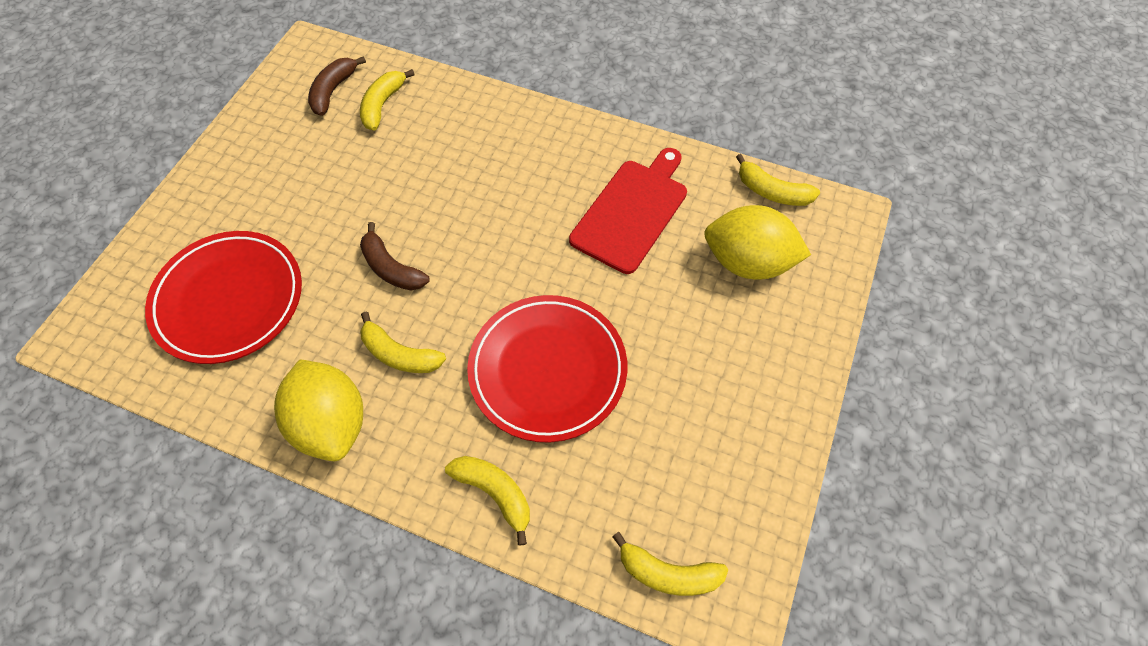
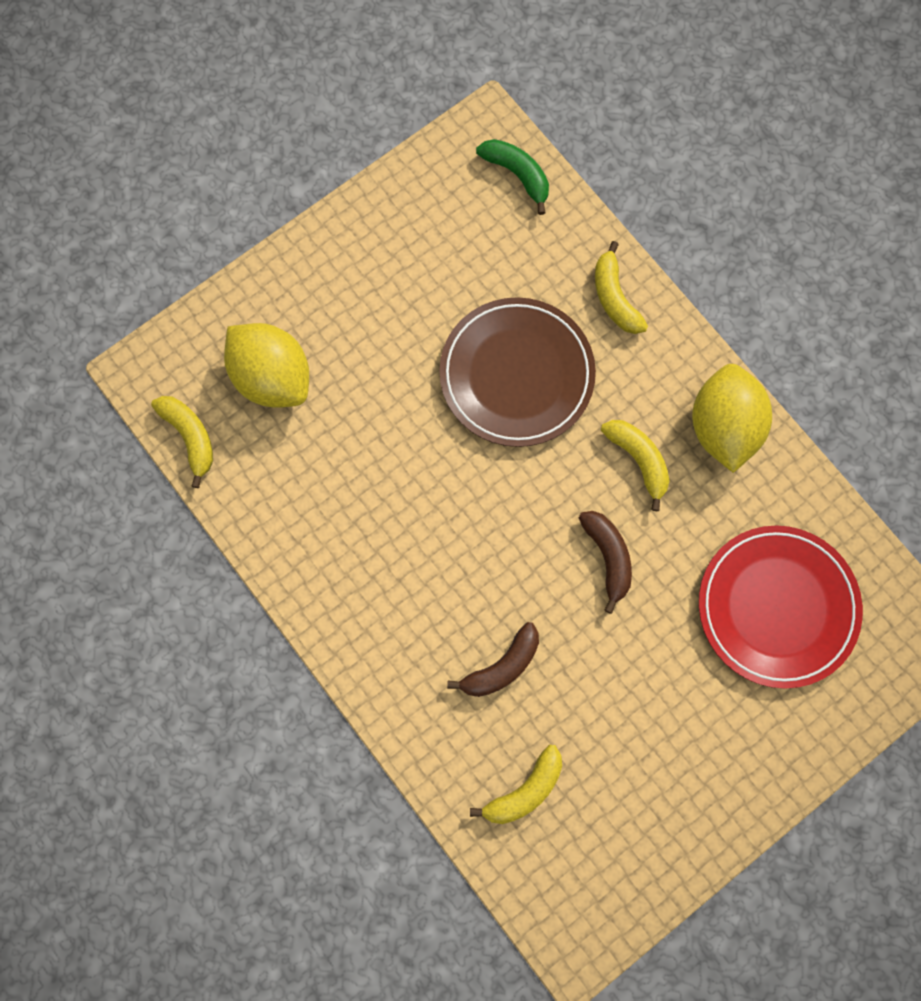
camera: 150 degrees left, 15 degrees up
brown banana [308,56,366,116] -> brown banana moved to [447,622,539,697]
red plate [467,295,627,443] -> brown plate [439,297,596,447]
red cutting board [569,148,687,274] -> none
yellow banana [612,532,728,596] -> green banana [476,139,549,215]

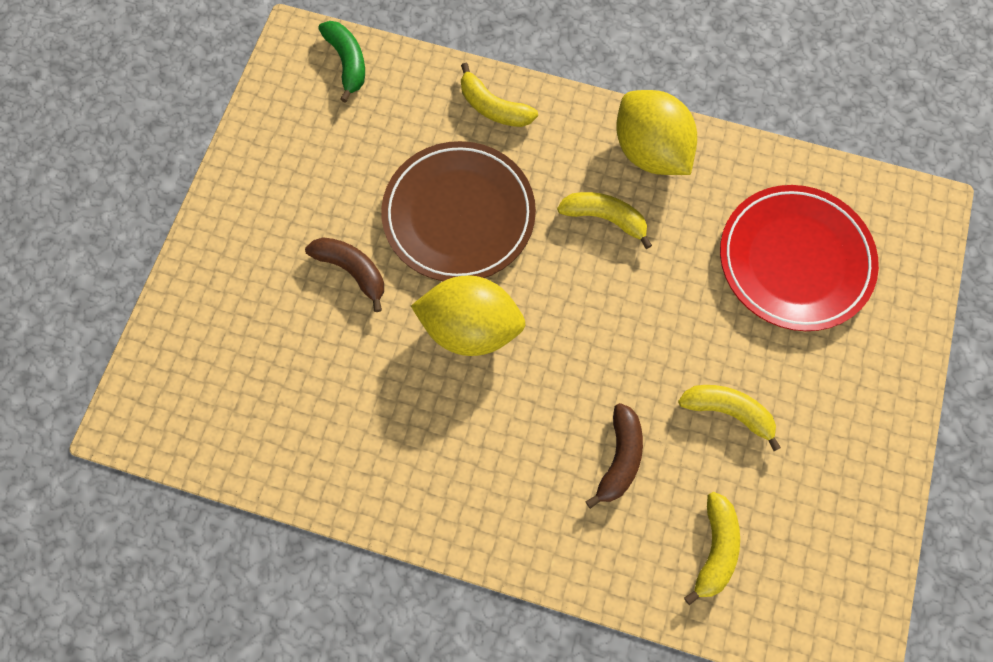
camera: 35 degrees left, 5 degrees down
yellow banana [151,396,213,488] -> yellow banana moved to [678,385,781,451]
yellow lemon [224,323,309,408] -> yellow lemon moved to [411,275,526,356]
green banana [476,139,549,215] -> green banana turned 60 degrees clockwise [318,21,365,103]
brown banana [579,511,632,614] -> brown banana moved to [305,237,384,312]

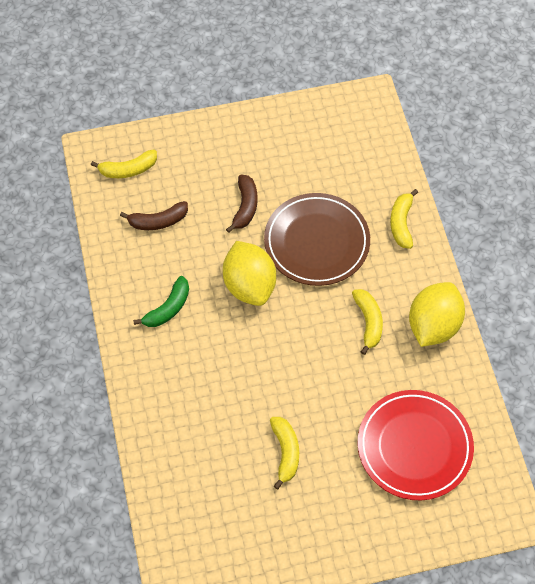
camera: 60 degrees right, 10 degrees down
green banana [318,21,365,103] -> green banana moved to [133,276,189,327]
brown banana [585,403,643,509] -> brown banana moved to [120,201,188,230]
yellow banana [684,492,740,605] -> yellow banana moved to [91,150,157,178]

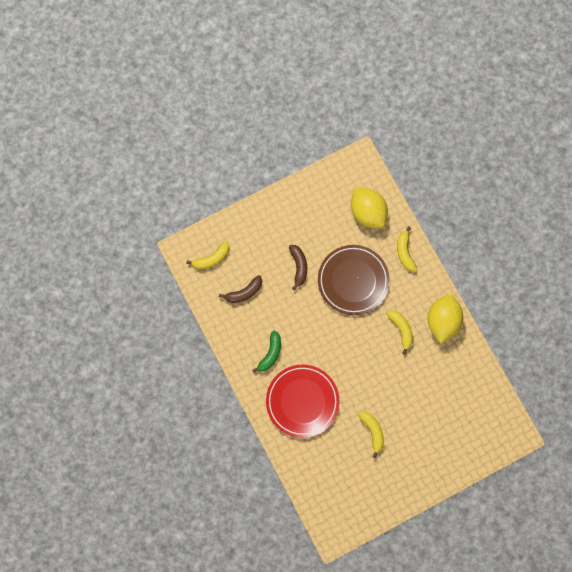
camera: 15 degrees left, 15 degrees up
yellow lemon [223,241,276,306] -> yellow lemon moved to [351,188,388,228]
red plate [358,390,474,500] -> red plate moved to [266,365,339,438]

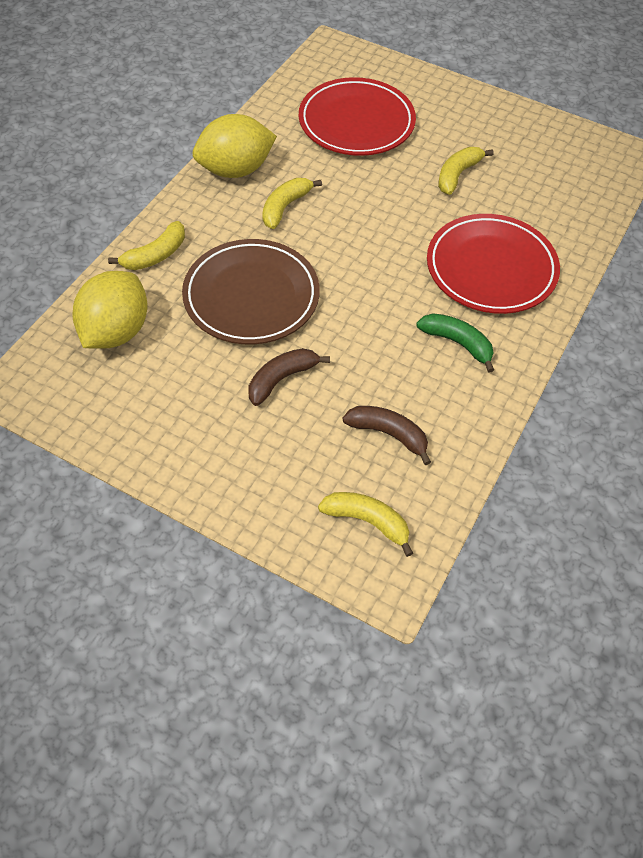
camera: 125 degrees left, 20 degrees down
green banana [252,331,281,373] -> green banana turned 45 degrees clockwise [416,313,494,373]
none -> red plate [299,77,416,156]

